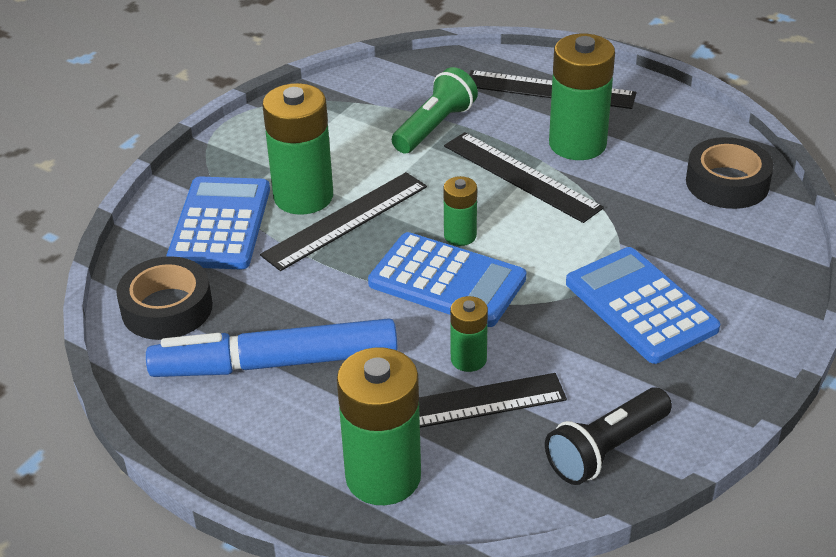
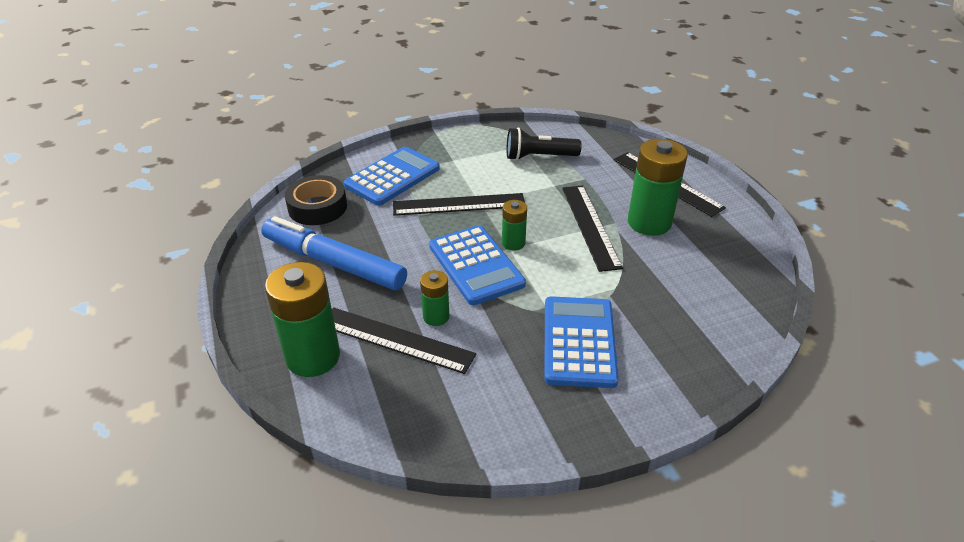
camera: 35 degrees right, 0 degrees up
green battery [262,83,333,215] -> none
green flashlight [392,67,478,154] -> none
black flashlight [545,387,672,485] -> black flashlight moved to [507,127,582,161]
black tape [686,137,774,209] -> none

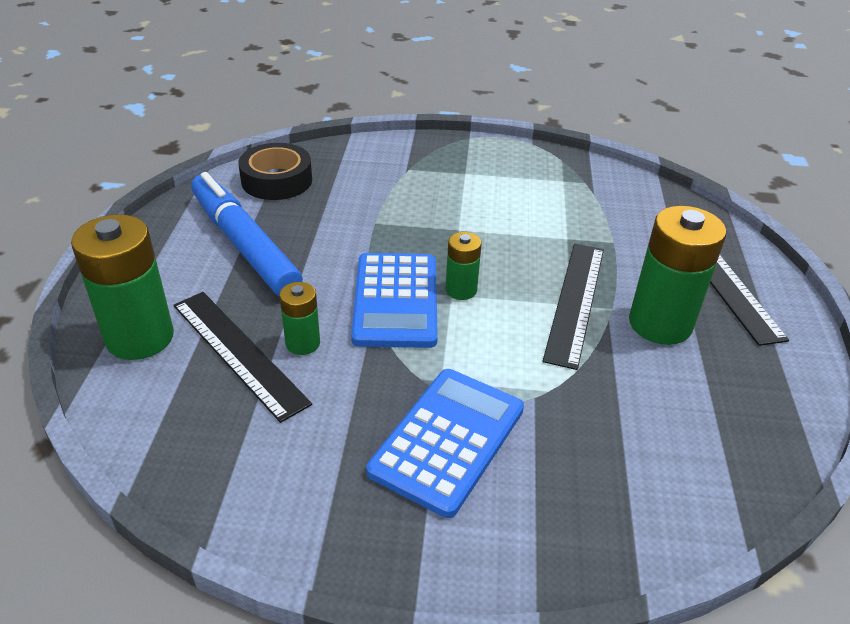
camera: 25 degrees right, 0 degrees up
blue calculator [344,147,440,206] -> none
black ruler [393,193,525,216] -> none
black flashlight [507,127,582,161] -> none

